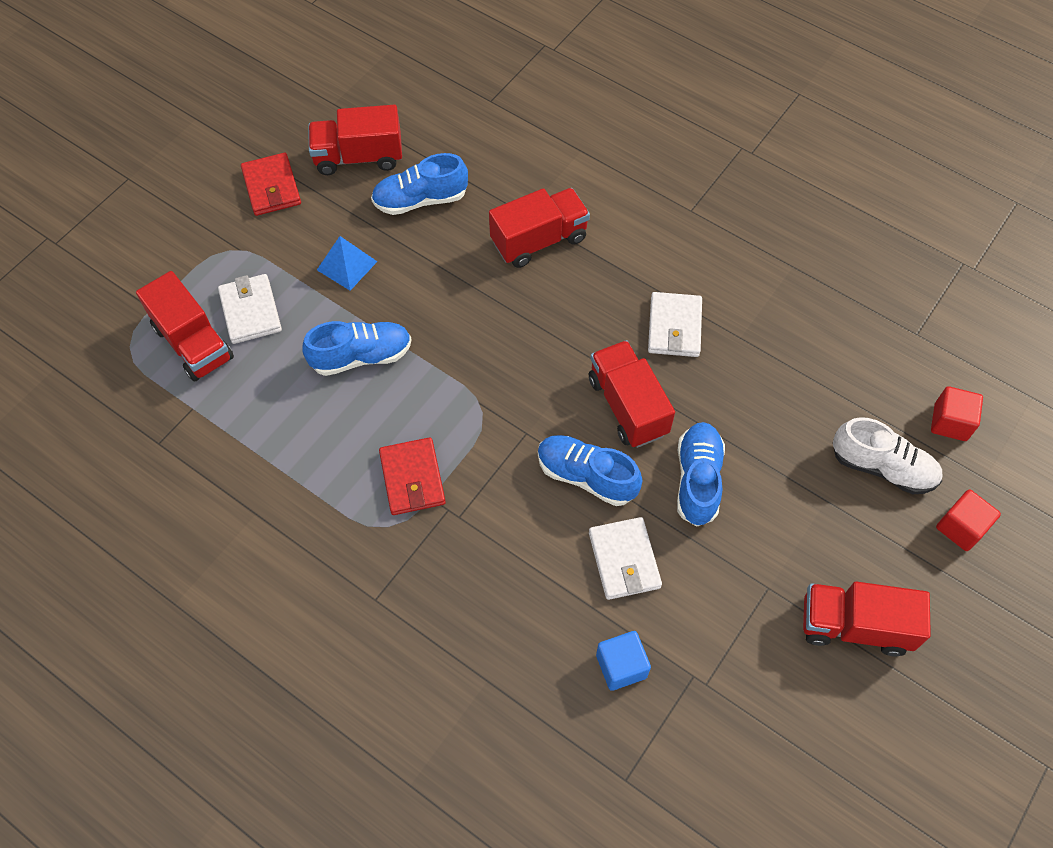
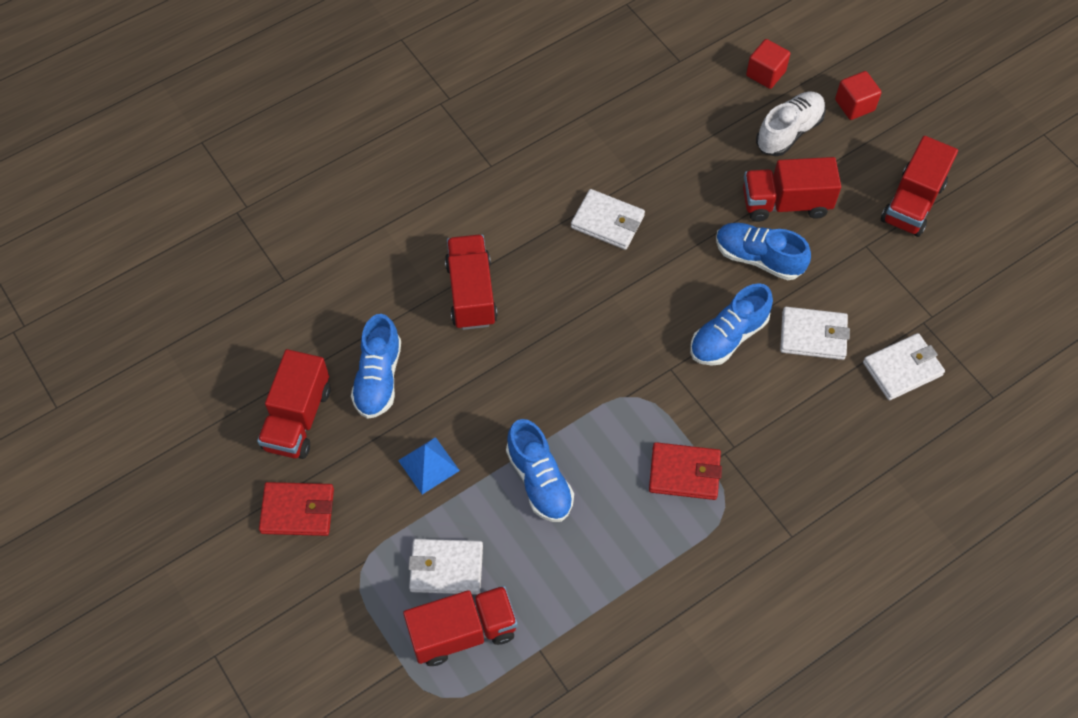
camera: 70 degrees left, 0 degrees up
blue shoe [302,321,411,376] -> blue shoe turned 150 degrees clockwise [506,419,574,522]
red truck [589,340,675,448] -> red truck moved to [743,157,841,222]
blue cube [596,631,651,691] -> white wallet [863,333,945,400]

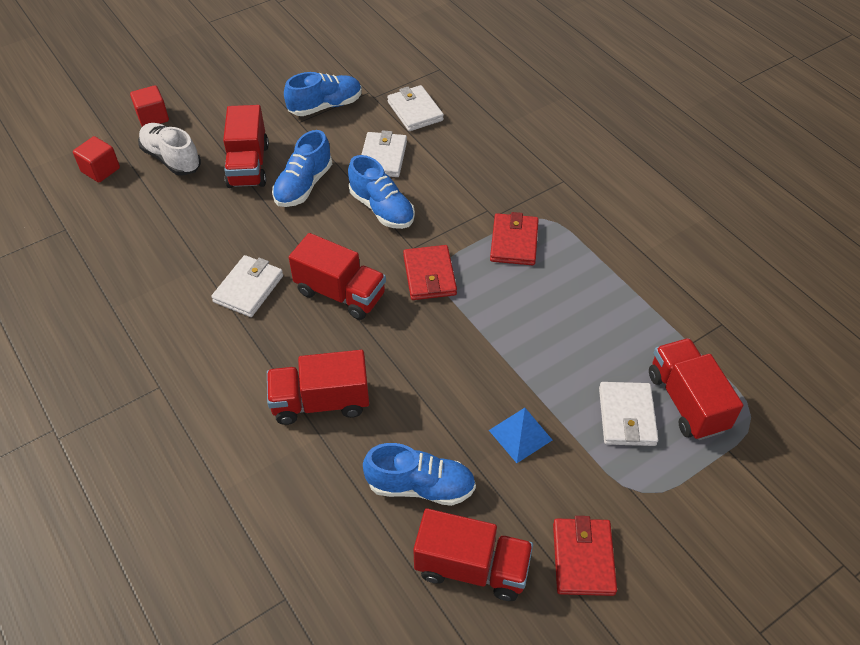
camera: 90 degrees left, 10 degrees down
blue shoe [506,419,574,522] -> blue shoe moved to [284,72,362,116]
red truck [881,136,958,237] -> red truck moved to [289,233,386,320]
none -> red wallet [403,245,457,300]

